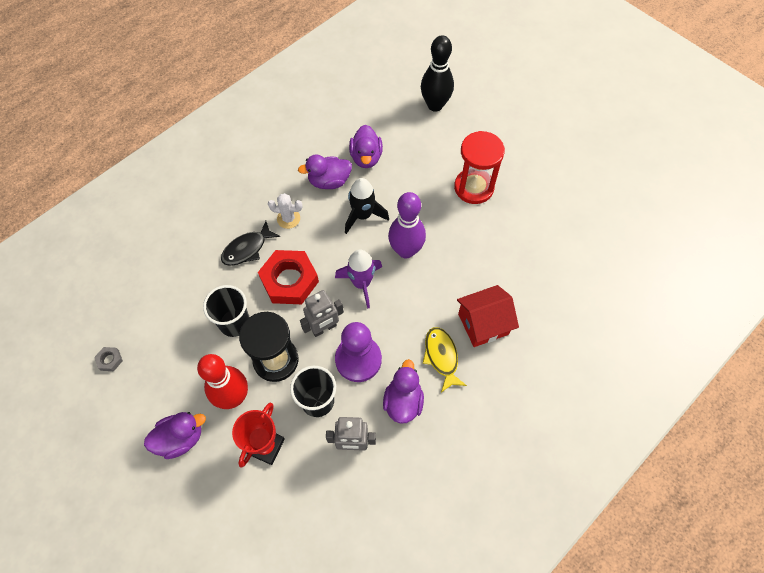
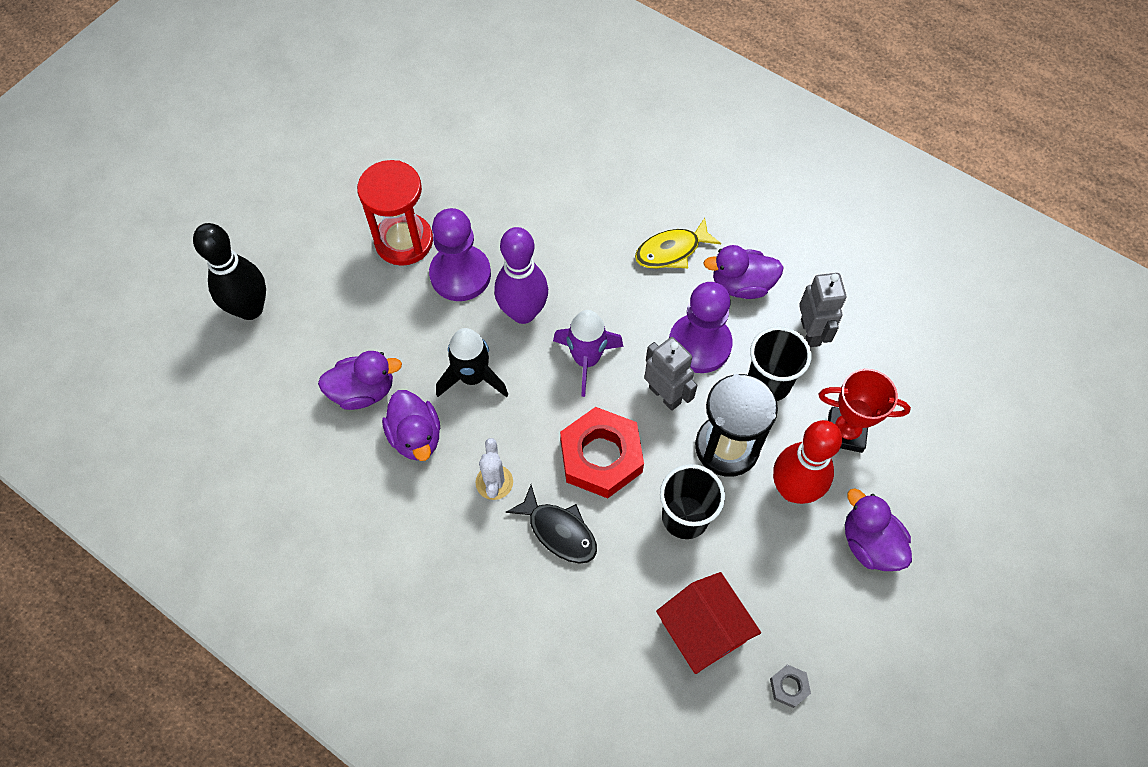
camera: 100 degrees left, 0 degrees up
red house [457,285,519,347] -> red house moved to [656,572,761,674]
none -> purple pawn [429,208,491,301]

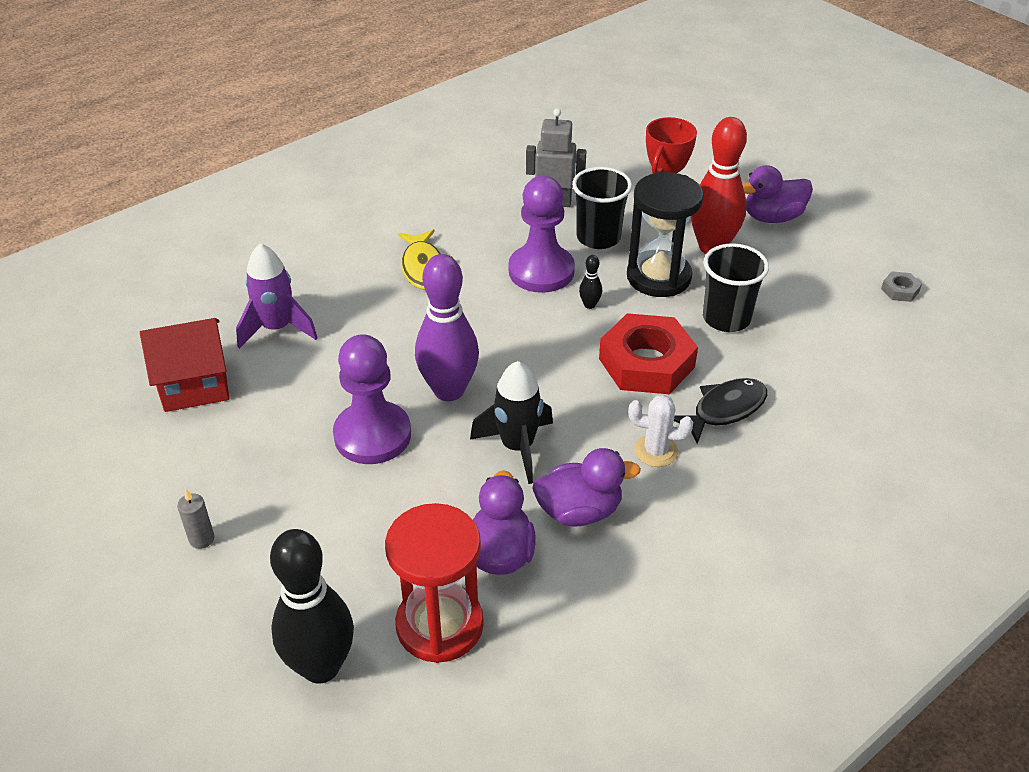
camera: 75 degrees left, 20 degrees down
red hourglass [357,160,433,266] -> red hourglass moved to [385,503,484,663]
purple rocket [553,310,623,397] -> purple rocket moved to [236,243,318,349]
grey robot [644,337,697,411] -> black bowling pin [579,255,602,309]
red house [656,572,761,674] -> red house moved to [140,318,229,412]
purple duck [703,245,784,299] -> none
none -> grey candle [177,489,214,549]

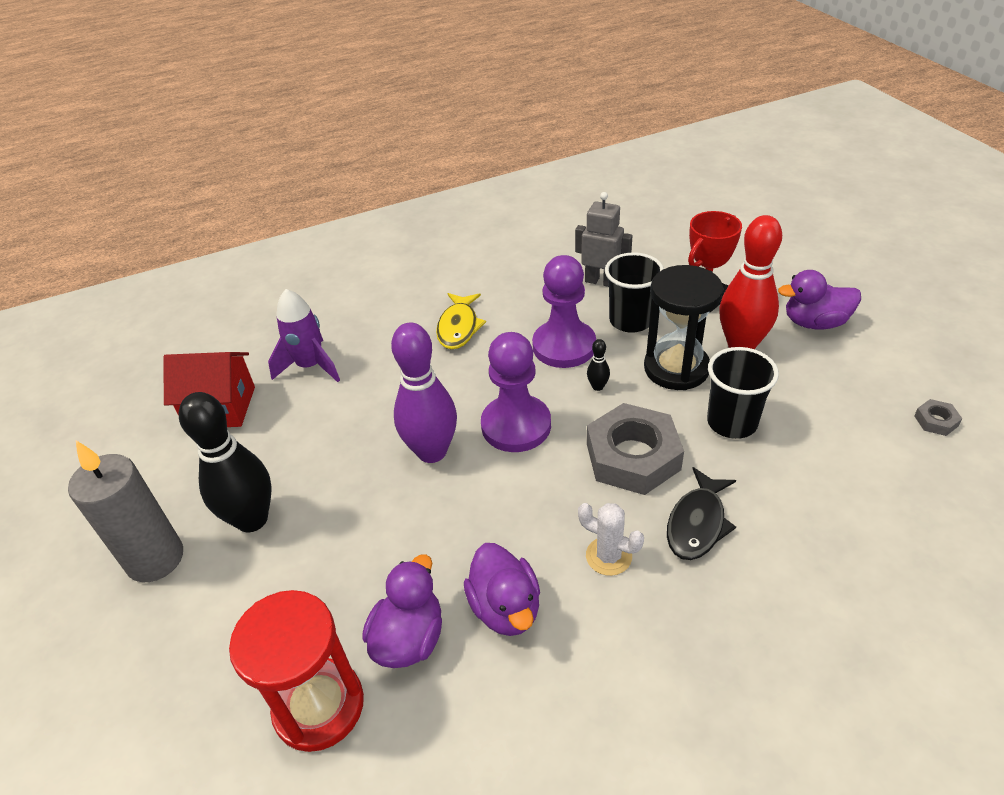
camera: 20 degrees right, 0 degrees up
grey candle [177,489,214,549] -> grey candle [68,441,183,582], size x2.41
black bowling pin [270,529,354,684] -> black bowling pin moved to [179,392,272,532]
purple pawn [333,334,411,464] -> purple pawn moved to [481,332,551,452]
black rocket [470,361,553,484] -> none
purple duck [532,448,641,527] -> purple duck turned 60 degrees clockwise [464,543,540,636]
red nut [599,313,698,394] -> grey nut [587,403,684,495]
black fish [674,378,767,444] -> black fish turned 135 degrees clockwise [667,467,736,560]

